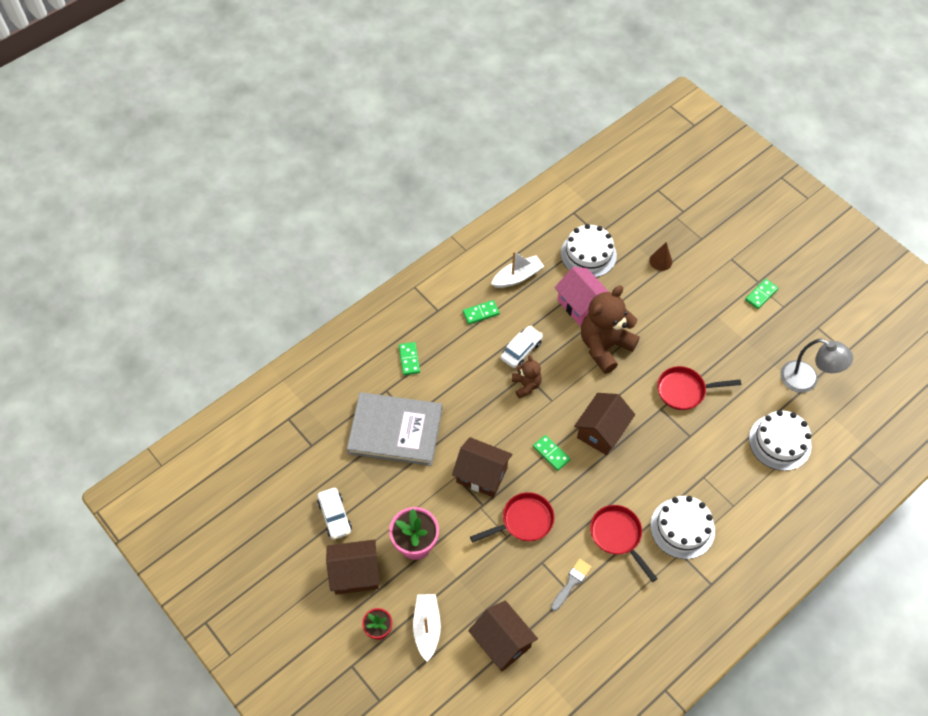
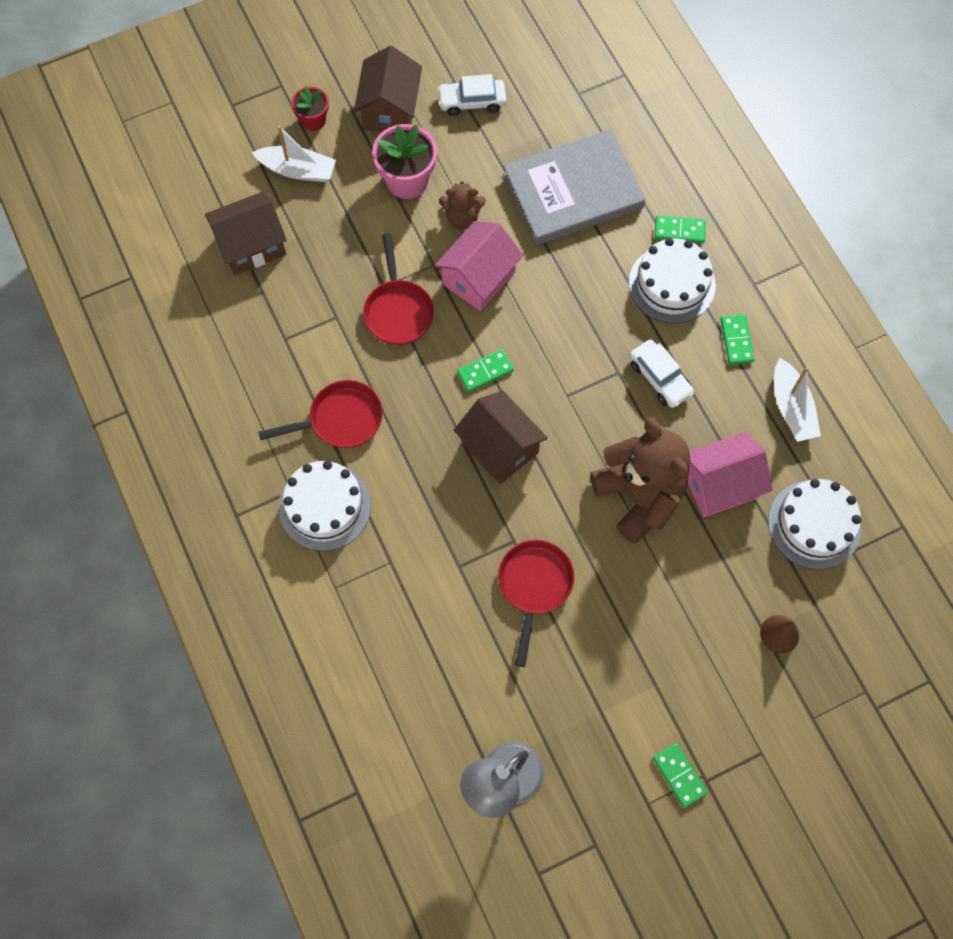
camera: 105 degrees right, 10 degrees up
grey book [347,392,442,466] -> grey book turned 45 degrees clockwise [503,129,645,245]
brown house [452,437,512,498] -> pink house [434,221,523,311]
brown teddy bear [512,355,542,399] -> brown teddy bear moved to [439,181,486,230]
grey brush [551,559,592,611] -> none
white cake [749,410,811,471] -> white cake moved to [629,238,716,324]

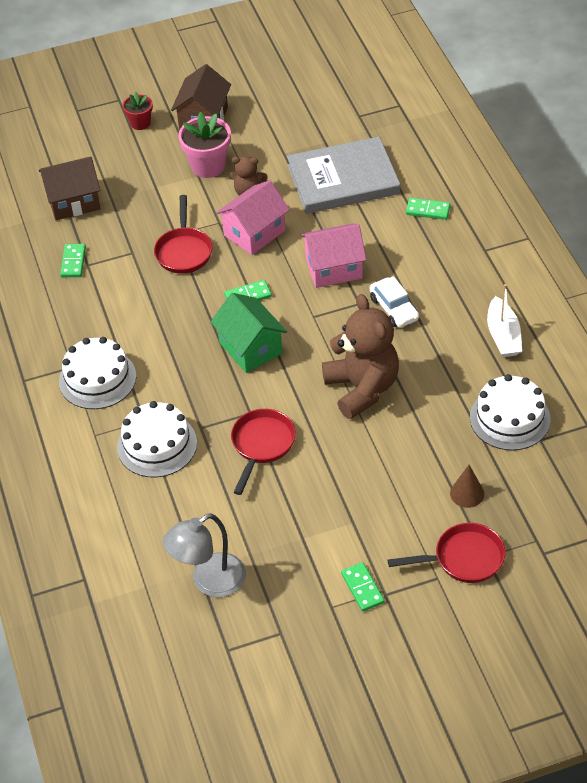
camera: 10 degrees right, 20 degrees down
white boat [252,125,336,182] -> none
red pan [258,380,383,448] -> red pan moved to [388,523,506,583]
white car [437,74,506,116] -> none
brown house [454,391,548,484] -> green house [211,293,287,373]
white cake [629,238,716,324] -> white cake moved to [117,401,197,477]
pink house [688,432,773,518] -> pink house moved to [301,224,367,288]
green domino [721,314,755,365] -> green domino moved to [60,244,86,277]

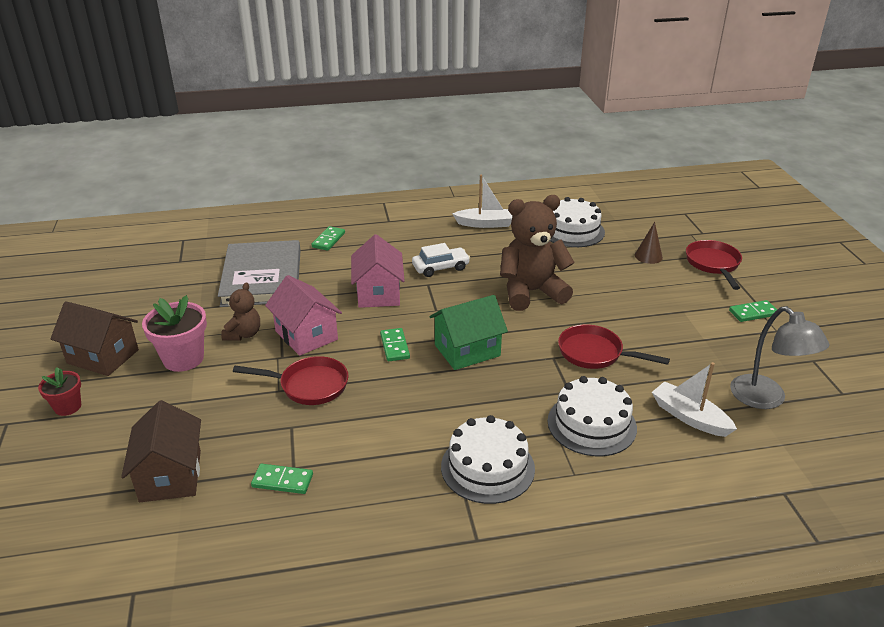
camera: 85 degrees left, 15 degrees down
none -> white boat [652,362,737,437]

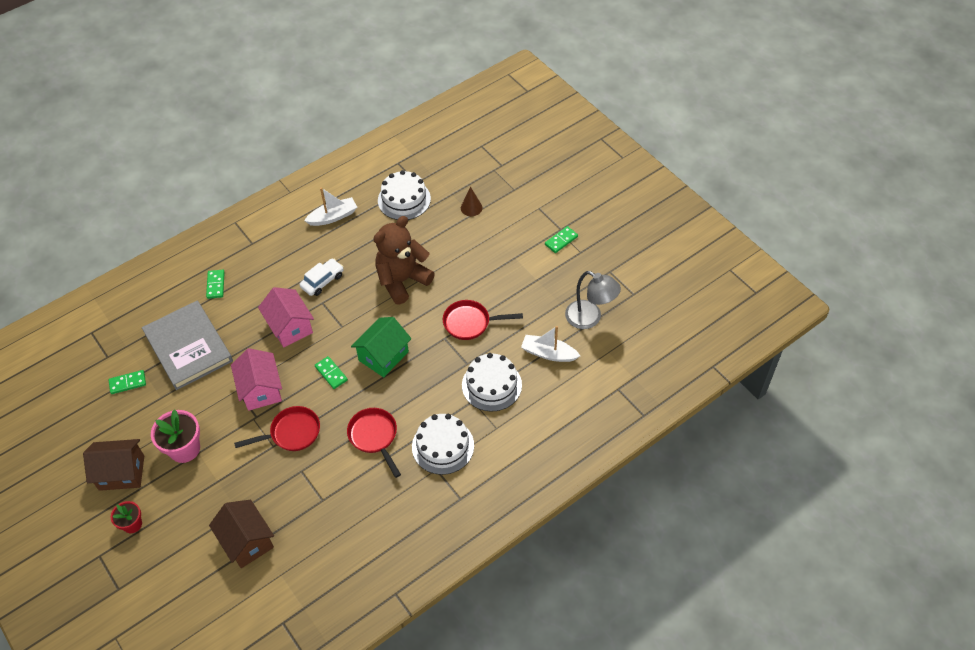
camera: 25 degrees left, 20 degrees up
brown teddy bear [221,282,260,341] -> none
green domino [251,464,313,494] -> green domino moved to [109,370,146,394]
pink house [265,275,342,356] -> pink house turned 45 degrees clockwise [231,348,282,411]
red pan [686,240,742,290] -> red pan moved to [347,408,401,478]

